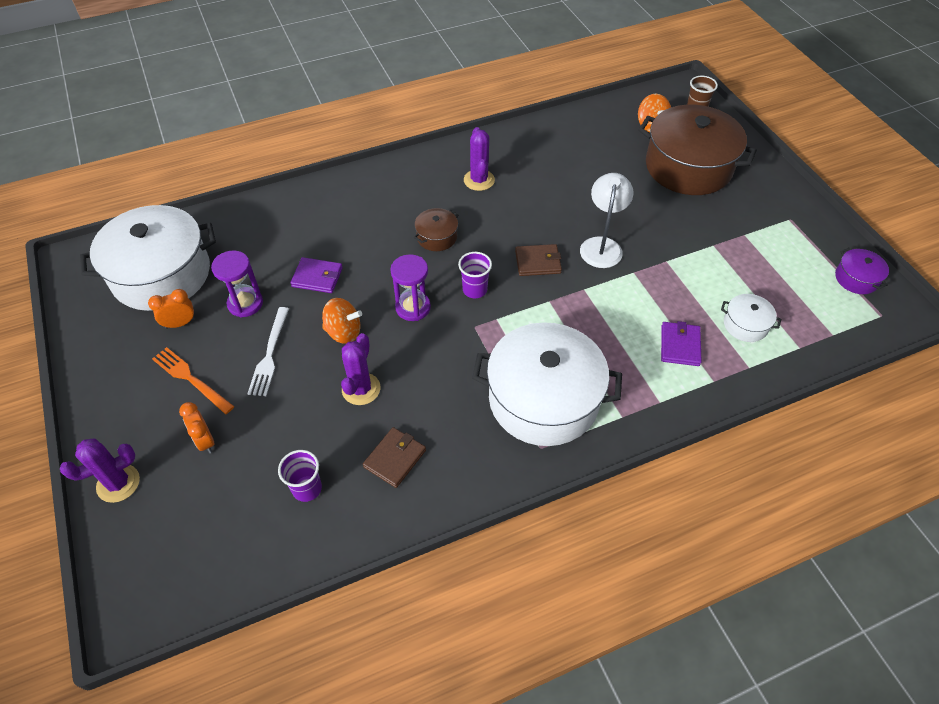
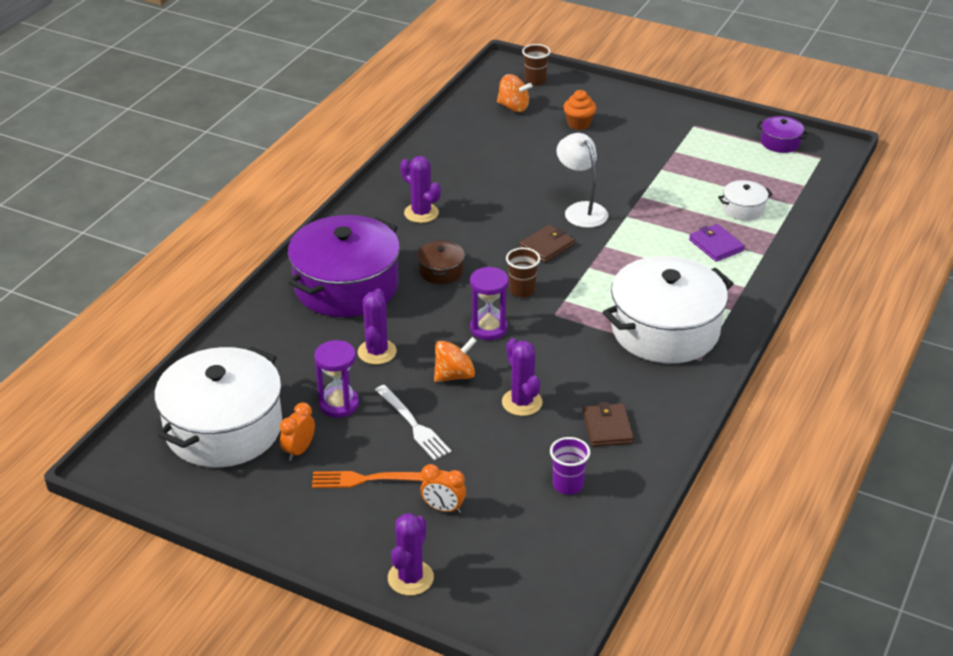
camera: 40 degrees left, 15 degrees down
purple wallet [290,257,343,293] -> purple cactus [358,288,397,365]
purple cup [458,252,492,298] -> brown cup [506,248,541,297]
brown pot [638,105,757,195] -> orange cupcake [563,90,596,130]
none -> purple pot [288,215,400,317]

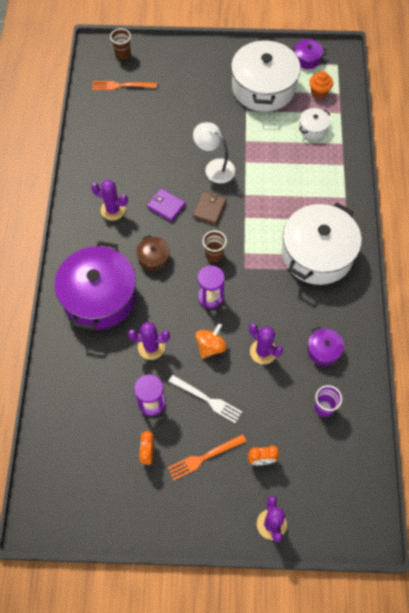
camera: 25 degrees left, 25 degrees up
white pot [154,347,282,468] -> white pot moved to [231,38,301,112]
purple cactus [358,288,397,365] -> purple cactus turned 75 degrees counterclockwise [128,322,170,360]
orange spinning top [497,74,532,112] -> orange fork [92,81,157,90]
orange cupcake [563,90,596,130] -> orange cupcake moved to [309,71,333,98]
brown wallet [583,402,634,447] -> purple pot [308,327,344,366]
purple wallet [689,224,745,262] -> purple wallet moved to [147,188,186,222]

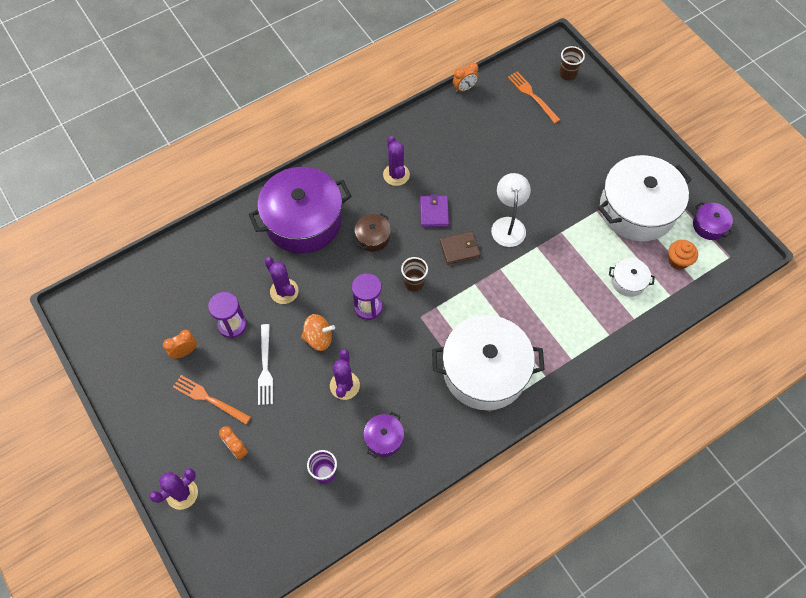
camera: 55 degrees right, 0 degrees up
none -> orange clock [453,63,478,93]

